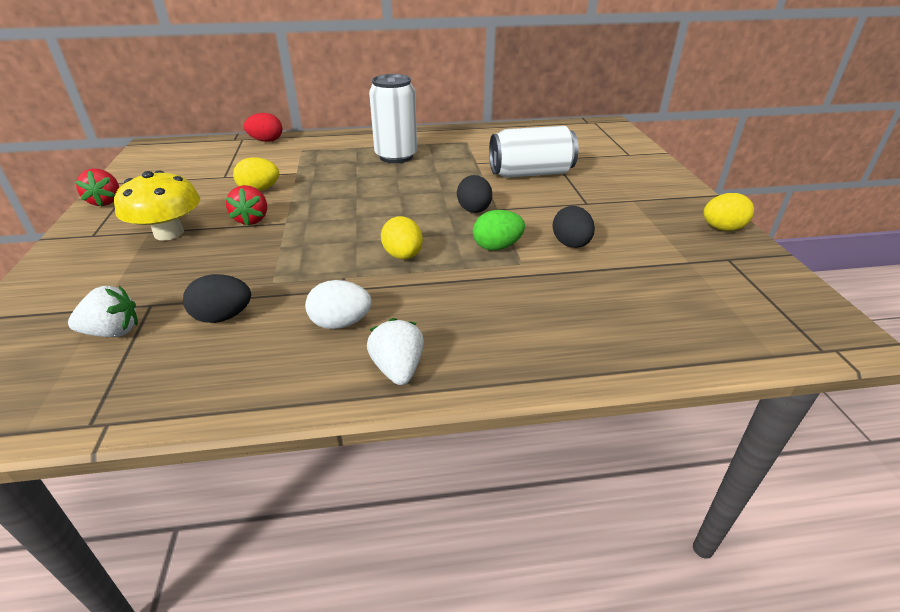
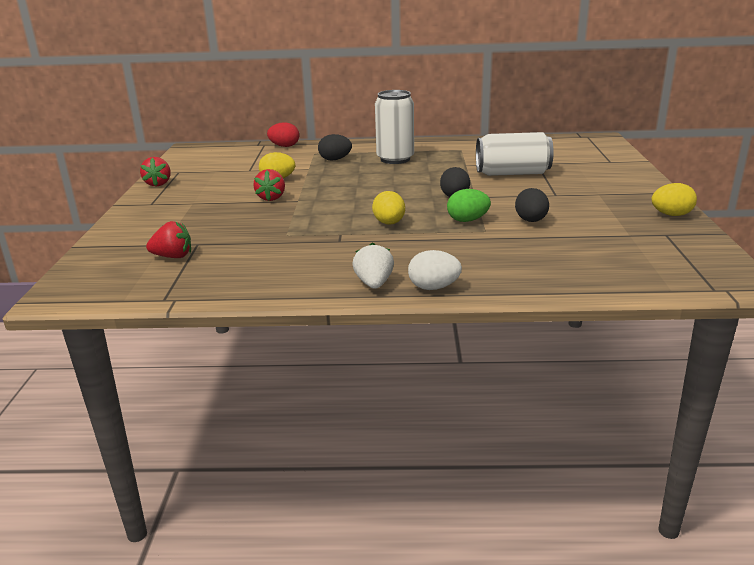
camera: 10 degrees right, 10 degrees down
white strawberry [68,286,138,337] -> red strawberry [146,221,191,258]
yellow mushroom [114,170,200,241] -> none
black egg [183,274,251,323] -> black egg moved to [318,134,352,161]
white egg [305,280,371,329] -> white egg moved to [408,250,462,290]

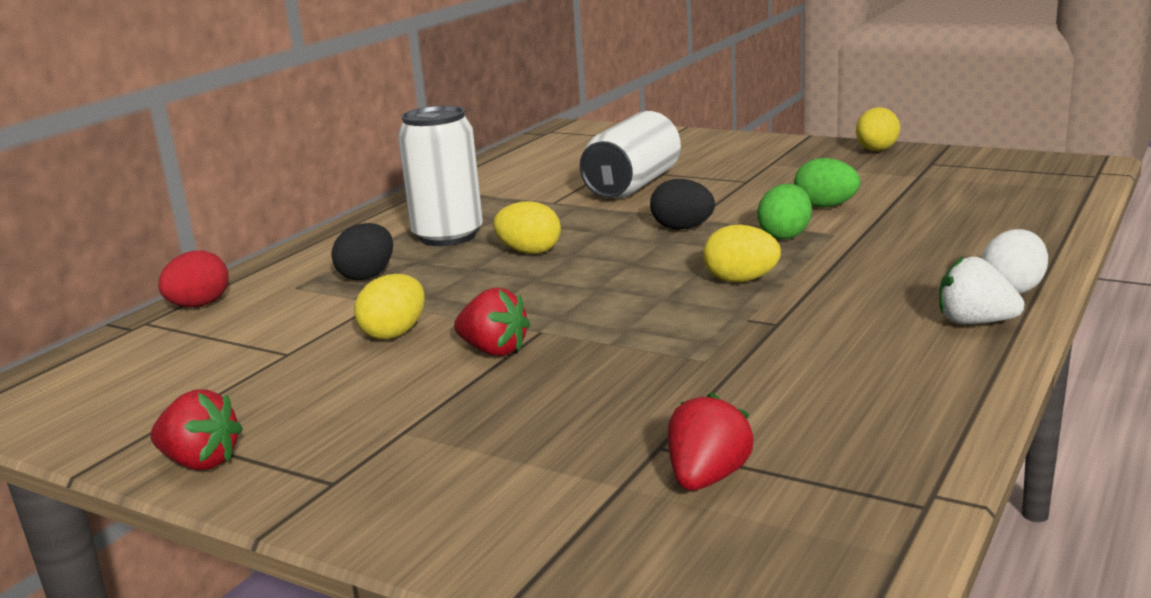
camera: 60 degrees left, 5 degrees down
black egg [515,188,549,222] -> green egg [794,158,860,207]
none -> yellow egg [493,201,561,254]

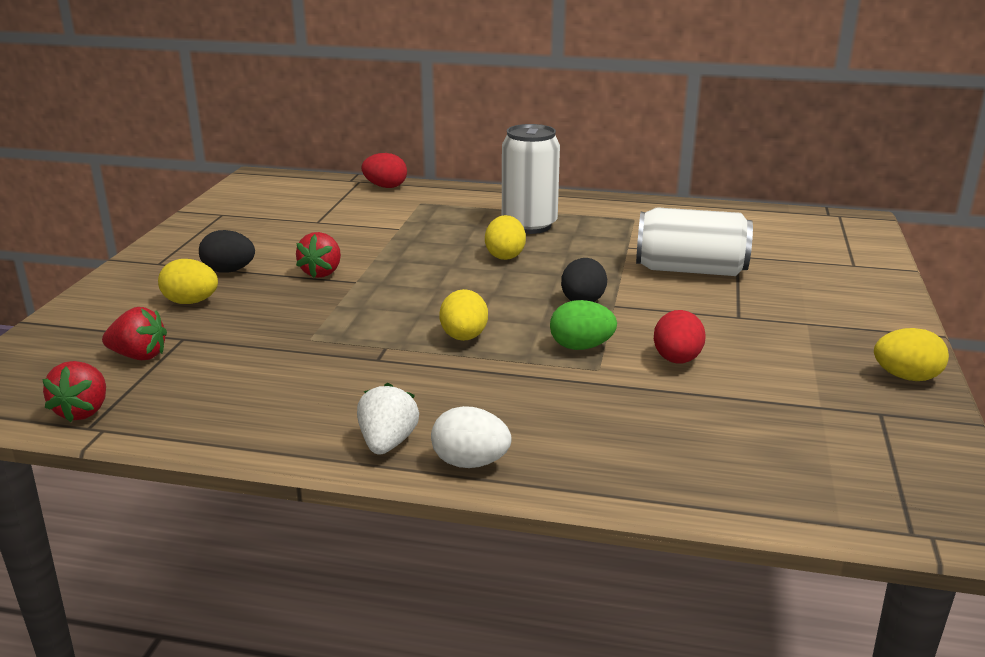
camera: 70 degrees right, 5 degrees up
red strawberry [150,389,243,470] -> red strawberry moved to [42,361,106,422]
black egg [332,223,393,280] -> black egg moved to [199,230,255,273]
yellow egg [354,274,425,339] -> yellow egg moved to [158,259,218,304]
green egg [794,158,860,207] -> red egg [654,310,706,364]

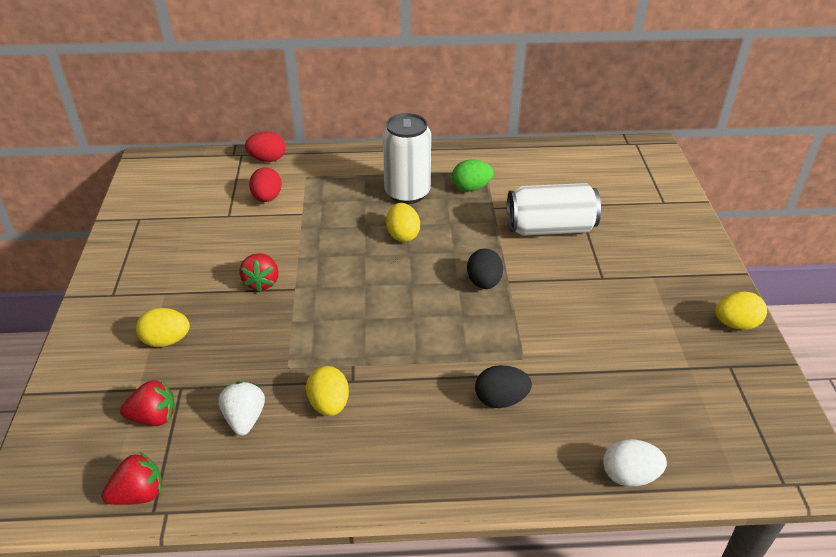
camera: 15 degrees left, 15 degrees up
red strawberry [42,361,106,422] -> red strawberry turned 105 degrees counterclockwise [102,452,162,505]
black egg [199,230,255,273] -> black egg moved to [475,365,532,408]
white strawberry [357,383,419,455] -> white strawberry moved to [218,381,265,436]
white egg [431,406,511,468] -> white egg moved to [603,439,667,486]
yellow egg [439,289,488,341] -> yellow egg moved to [306,366,349,416]
green egg [550,300,617,350] -> green egg moved to [452,160,493,191]
red egg [654,310,706,364] -> red egg moved to [249,167,282,202]

